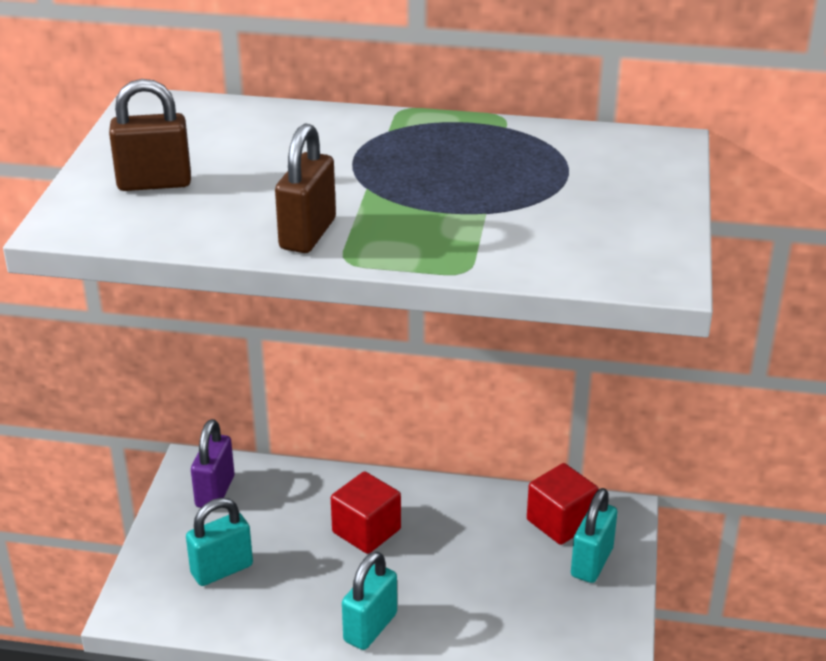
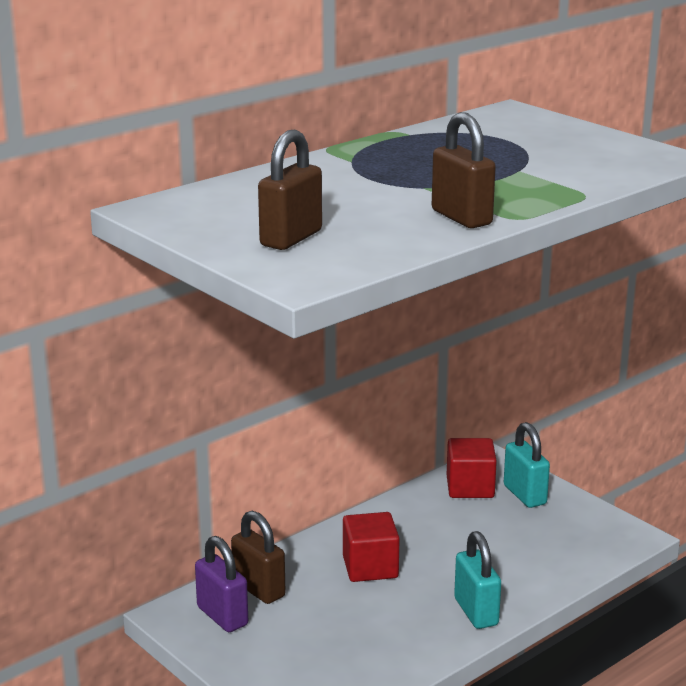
camera: 50 degrees left, 10 degrees down
turquoise padlock [186,498,253,586] -> none
none -> brown padlock [231,511,286,604]

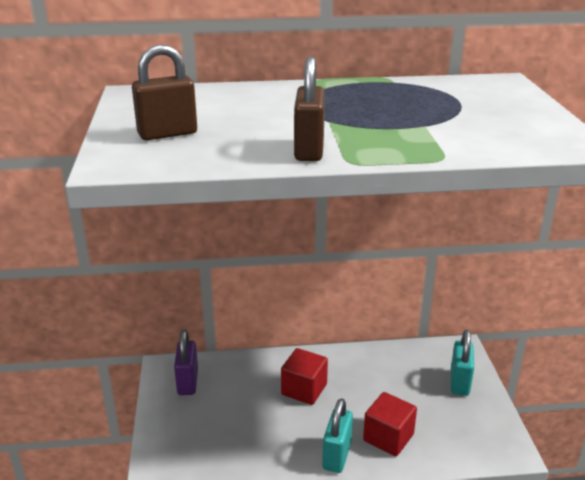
camera: 35 degrees right, 5 degrees up
brown padlock [231,511,286,604] -> none
red cube [447,438,497,498] -> red cube moved to [363,392,417,456]

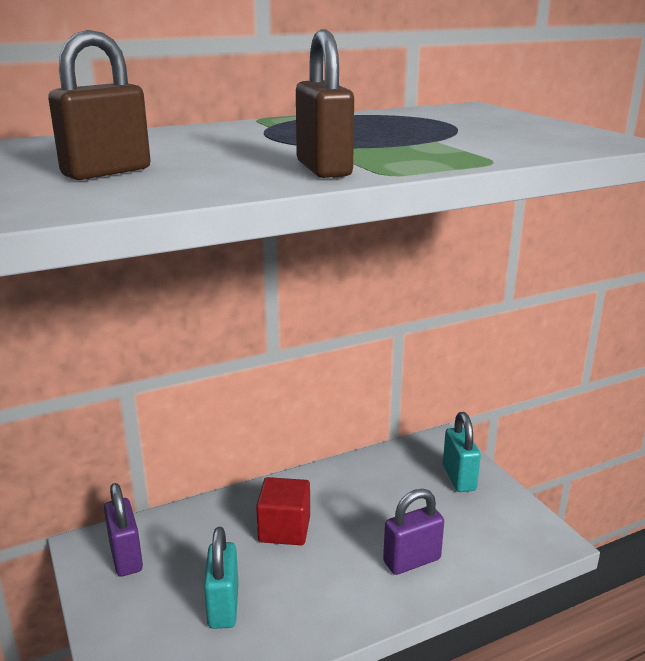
camera: 20 degrees left, 5 degrees down
turquoise padlock [322,398,353,473] -> turquoise padlock moved to [204,527,239,629]
red cube [363,392,417,456] -> purple padlock [383,489,444,575]

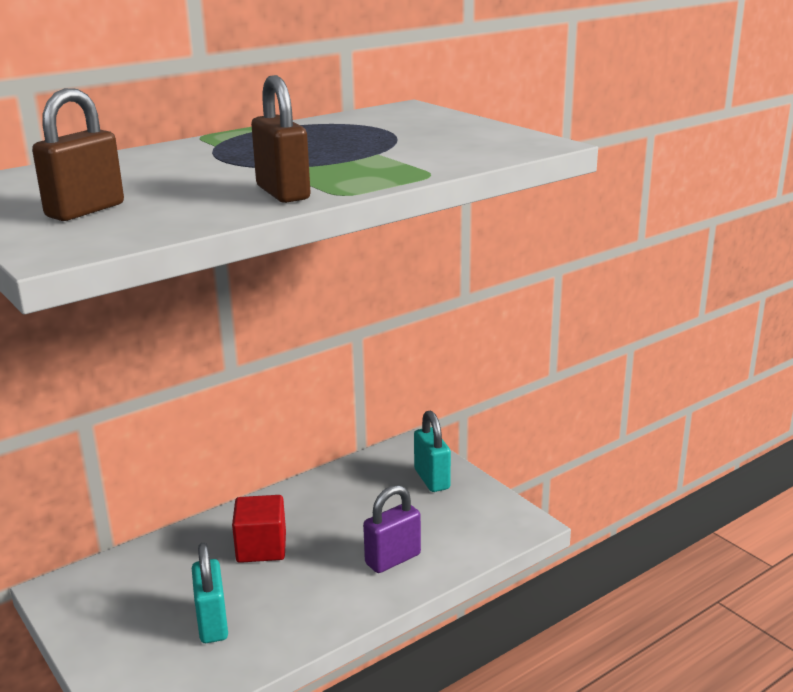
camera: 10 degrees left, 0 degrees up
purple padlock [104,483,143,577] -> none

